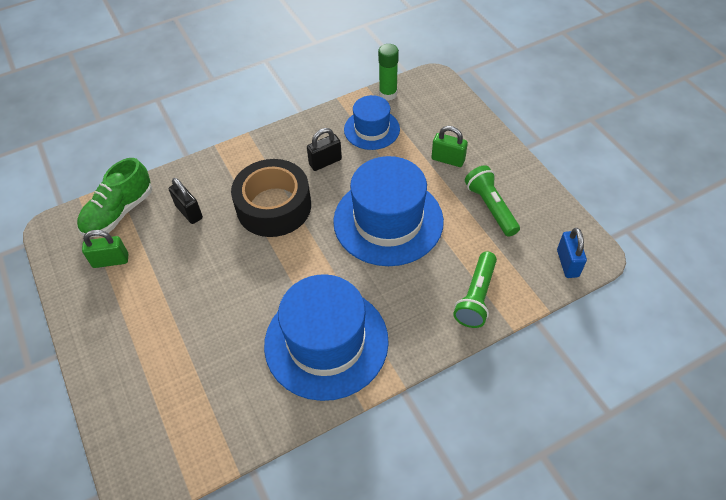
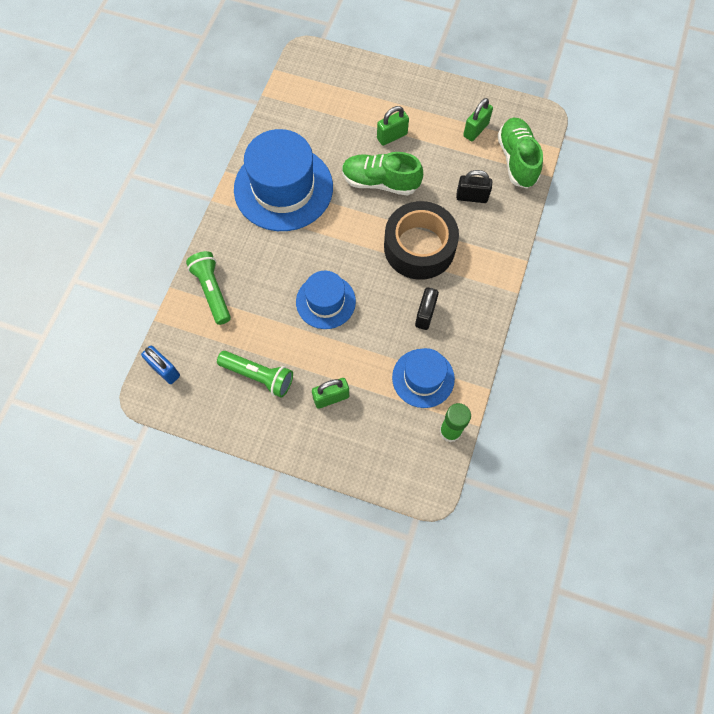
camera: 135 degrees right, 15 degrees up
blue hat [333,156,444,266] -> blue hat [296,271,356,329], size x0.57
none -> green shoe [342,152,423,196]
none -> green padlock [377,106,409,146]

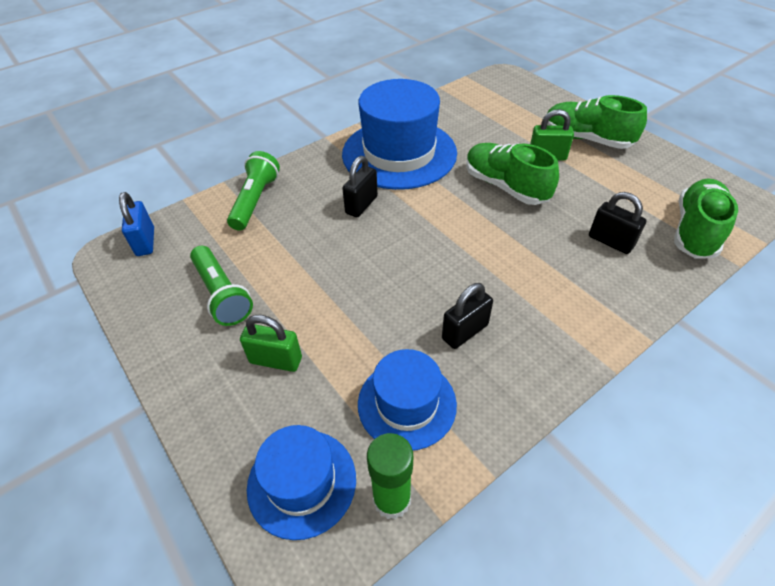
camera: 35 degrees right, 20 degrees down
blue hat [296,271,356,329] -> blue hat moved to [247,425,356,540]
black tape [384,201,459,280] -> none
green padlock [463,98,493,141] -> none
none -> black padlock [342,156,378,217]
none -> green shoe [546,95,647,149]

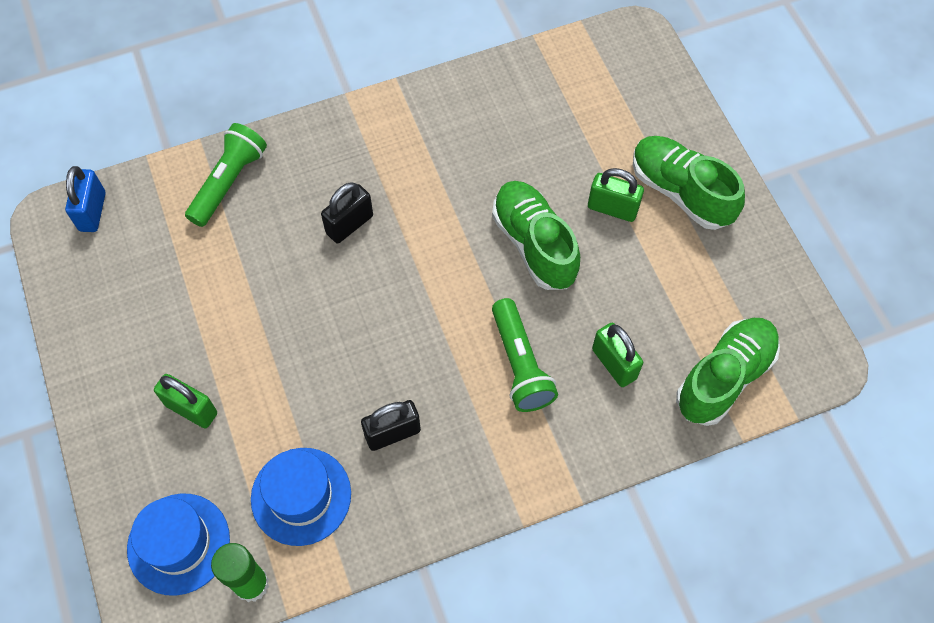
camera: 15 degrees right, 15 degrees up
green flashlight [190,246,253,326] -> green flashlight moved to [492,298,558,412]
blue hat [342,79,457,190] -> none
black padlock [589,192,646,254] -> green padlock [592,323,643,387]

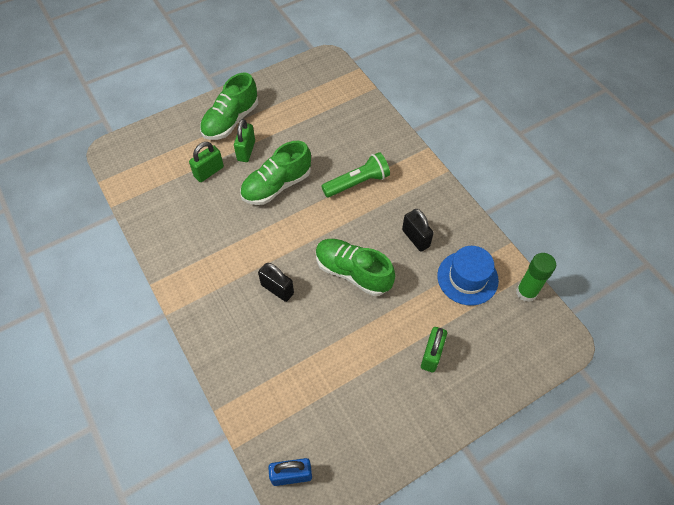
camera: 100 degrees left, 5 degrees down
blue hat [127,493,230,596] -> none
green flashlight [185,123,267,227] -> none
green padlock [592,323,643,387] -> green padlock moved to [189,142,224,182]
green shoe [676,318,780,426] -> green shoe moved to [316,239,395,296]

